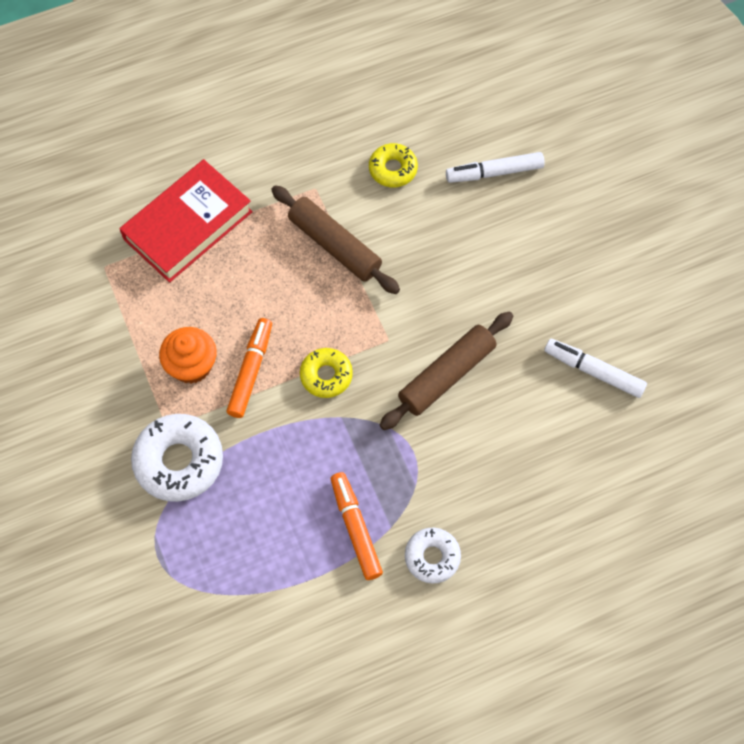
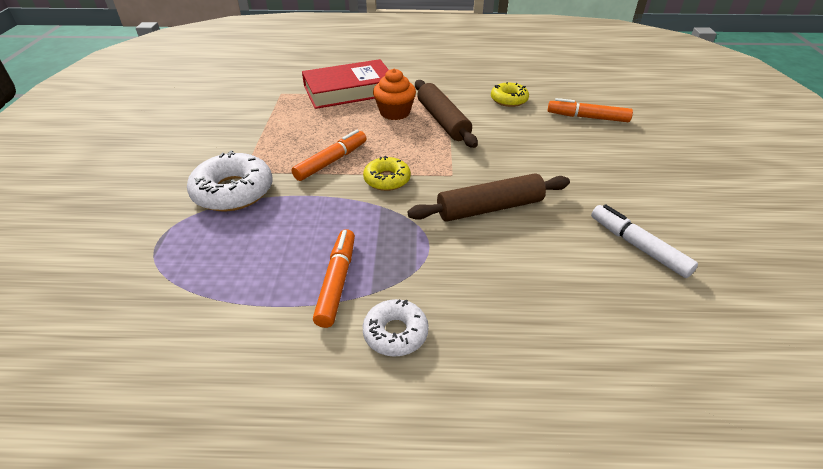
camera: 25 degrees right, 25 degrees down
orange cupcake [159,327,217,384] -> orange cupcake moved to [373,69,416,120]
white marker [446,152,545,183] -> orange marker [548,98,633,122]

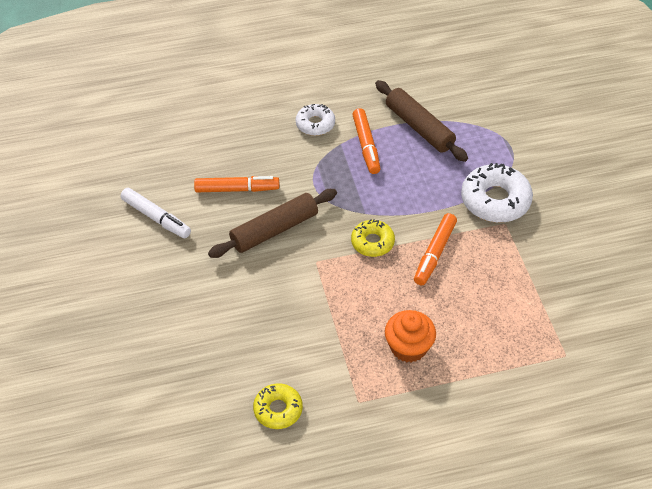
camera: 165 degrees right, 10 degrees up
red book [302,59,389,109] -> none
brown rolling pin [415,80,478,148] -> brown rolling pin moved to [375,80,468,162]
orange marker [548,98,633,122] -> orange marker moved to [194,176,279,192]

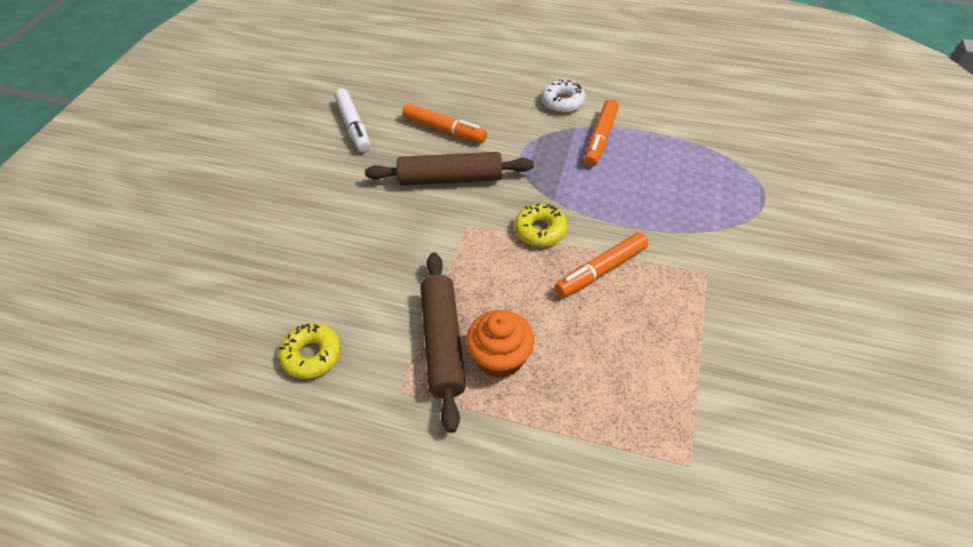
camera: 30 degrees right, 0 degrees up
brown rolling pin [375,80,468,162] -> brown rolling pin moved to [420,252,466,433]
white donut [461,163,533,223] -> none

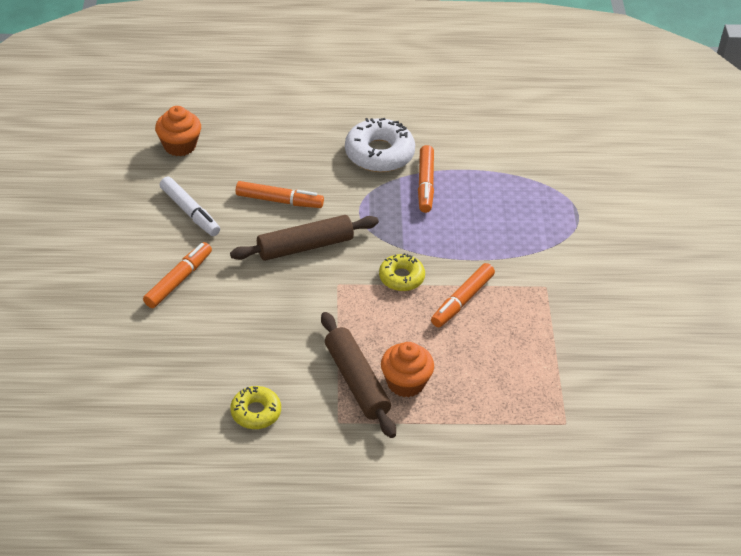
camera: 20 degrees left, 5 degrees down
white donut [542,79,586,113] -> white donut [345,118,415,172], size x1.66
none -> orange marker [143,242,212,308]
none -> orange cupcake [155,106,201,156]

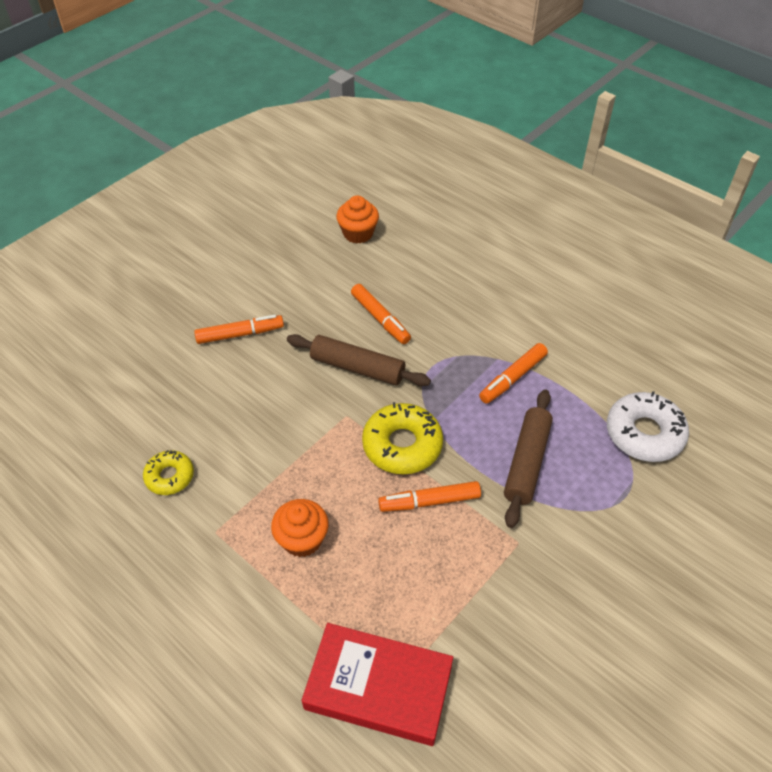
camera: 45 degrees right, 5 degrees up
white marker [160,177,220,236] -> none
brown rolling pin [321,312,396,438] -> brown rolling pin moved to [504,390,553,528]
white donut [345,118,415,172] -> white donut moved to [607,391,689,462]
yellow donut [379,253,425,291] -> yellow donut [362,402,443,474], size x1.66
none -> red book [302,623,453,746]

